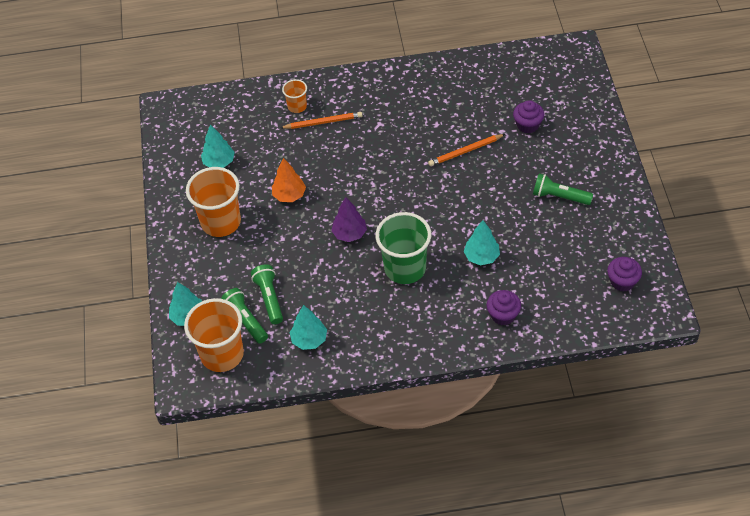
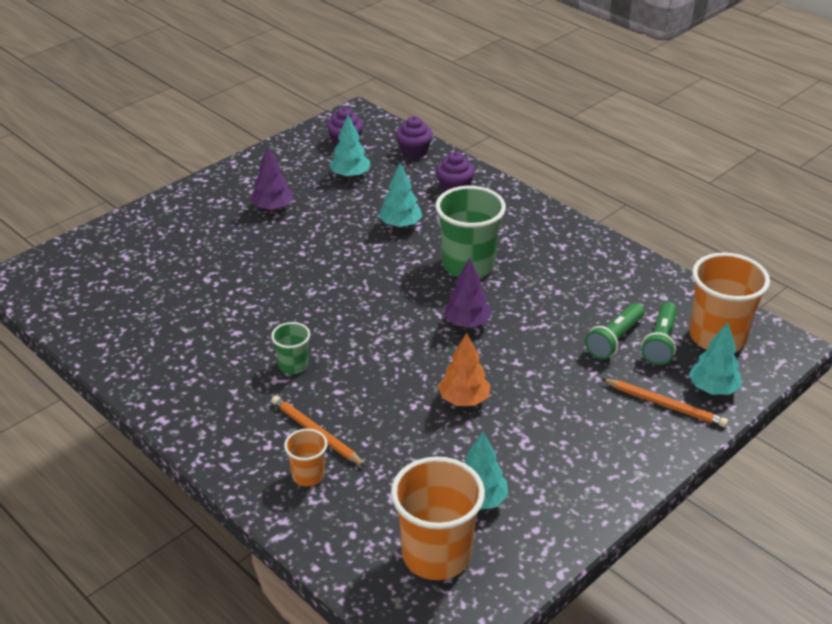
camera: 130 degrees left, 15 degrees down
orange cup [186,167,241,237] -> orange cup moved to [391,457,485,580]
turquoise tree [290,305,327,350] -> turquoise tree moved to [329,115,370,178]
orange pencil [428,134,505,166] -> orange pencil moved to [602,379,728,427]
purple cupcake [513,100,544,133] -> purple cupcake moved to [396,116,433,159]
green flashlight [533,173,593,205] -> purple tree [251,146,294,211]
none -> green cup [271,322,310,374]

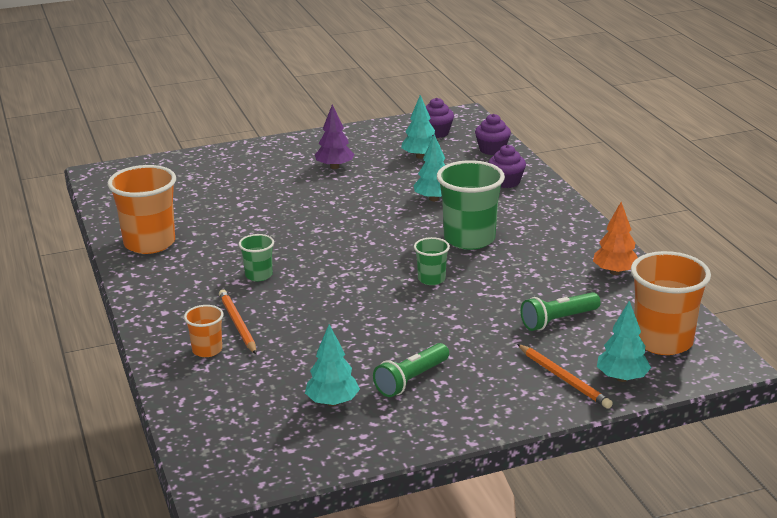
camera: 25 degrees right, 10 degrees down
orange cup [391,457,485,580] -> orange cup moved to [108,165,176,254]
orange tree [438,333,491,406] -> orange tree moved to [593,202,638,275]
purple tree [444,258,492,328] -> green cup [414,237,450,285]
green flashlight [641,302,677,365] -> green flashlight moved to [373,343,449,397]

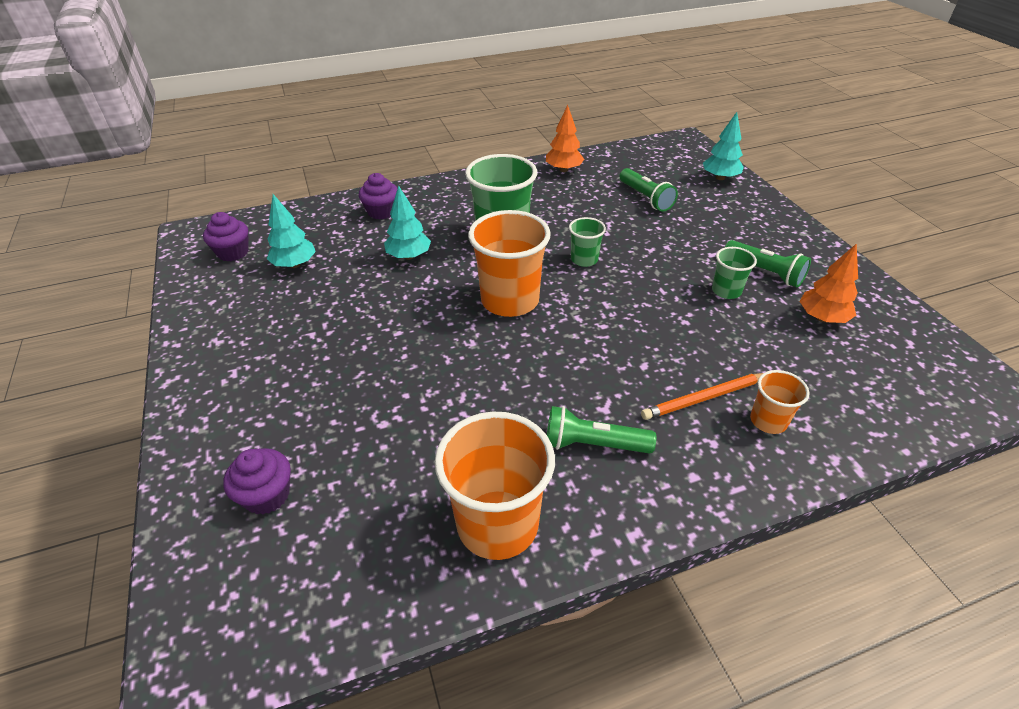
camera: 90 degrees left, 15 degrees up
green cup [239,234,274,281] -> green cup moved to [712,247,757,299]
turquoise tree [305,324,360,406] -> orange tree [800,243,858,323]
purple tree [315,105,354,169] -> none
purple cupcake [475,114,511,155] -> purple cupcake moved to [223,448,291,514]
orange pencil [517,344,613,409] -> none
orange cup [631,251,711,355] -> orange cup moved to [468,210,551,317]
none -> green flashlight [547,406,656,454]

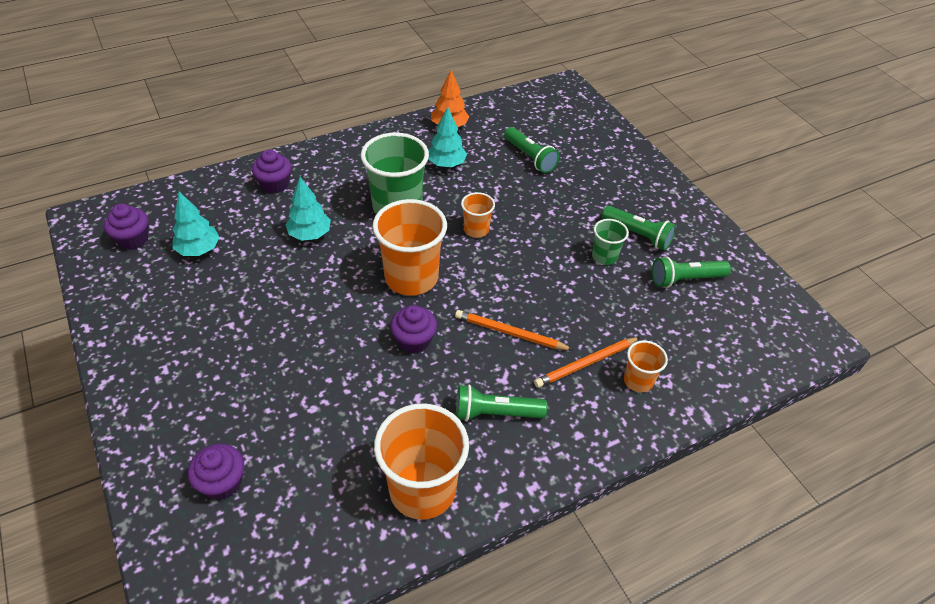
camera: 10 degrees left, 5 degrees up
green cup [569,217,606,267] -> orange cup [461,192,495,238]
turquoise tree [703,112,744,180] -> turquoise tree moved to [428,107,467,167]
orange tree [800,243,858,323] -> green flashlight [652,256,731,288]
none -> purple cupcake [390,305,437,353]
none -> orange pencil [455,310,573,350]

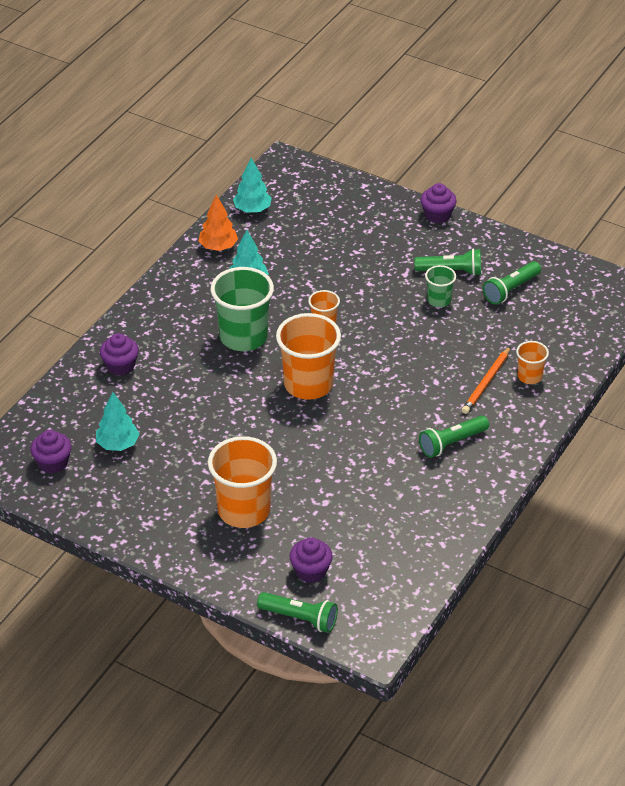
camera: 30 degrees left, 5 degrees down
turquoise tree [285,177,331,241] -> turquoise tree moved to [233,158,272,213]
orange cup [374,403,469,520] -> orange cup moved to [208,436,277,528]
purple cupcake [390,305,437,353] -> purple cupcake moved to [421,183,457,223]
orange pencil [455,310,573,350] -> none
green flashlight [504,127,559,173] -> green flashlight moved to [257,592,338,633]

